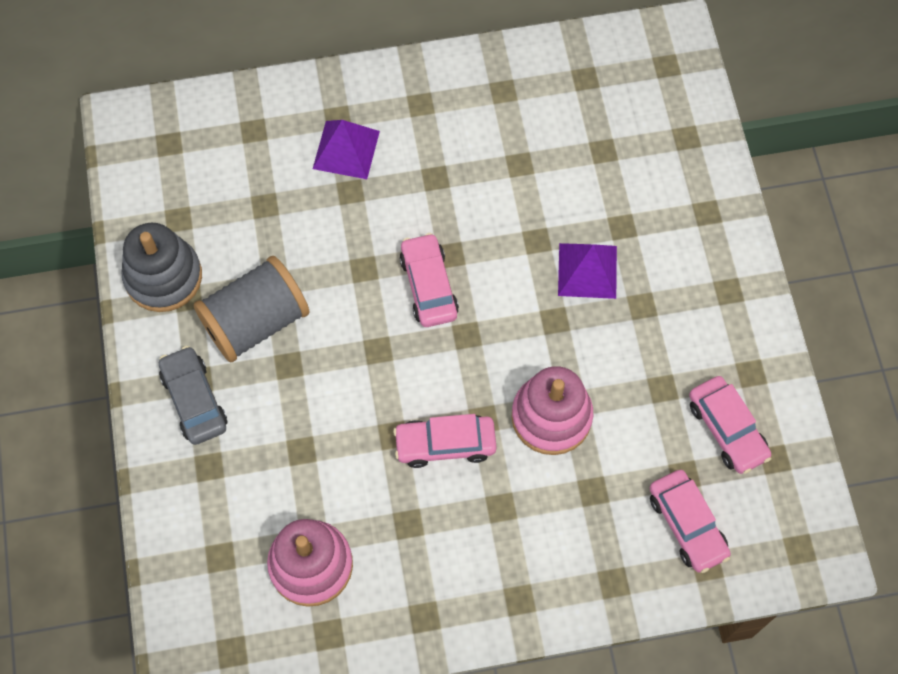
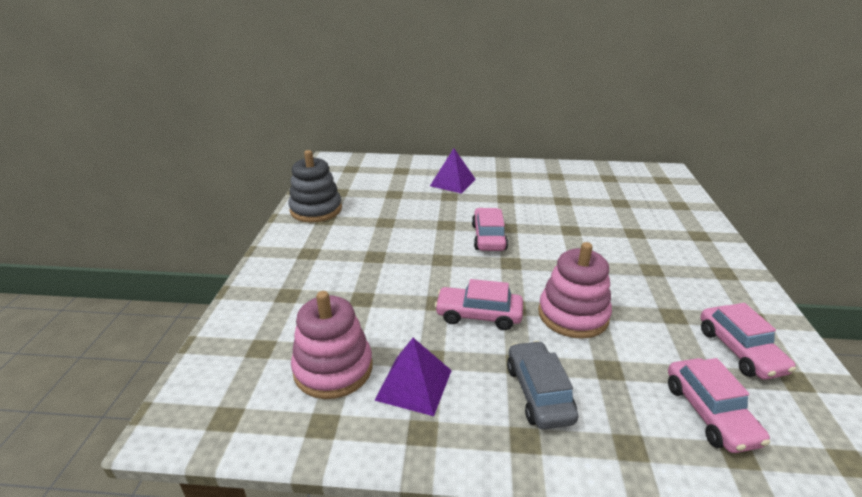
camera: 15 degrees right, 35 degrees down
grey car [159,346,227,445] -> grey car moved to [507,341,578,430]
grey spool [194,256,310,362] -> none
purple pyramid [558,243,617,299] -> purple pyramid moved to [374,338,452,416]

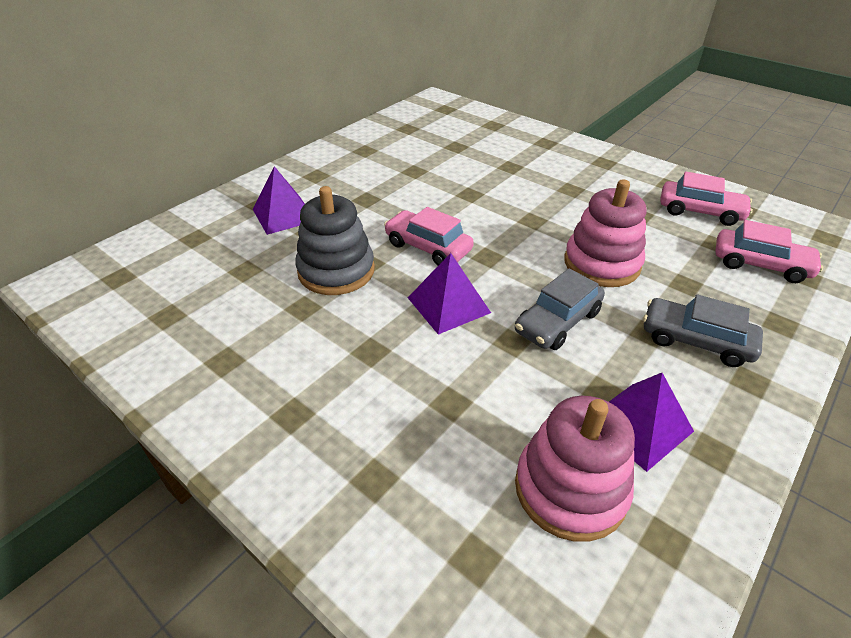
camera: 55 degrees left, 10 degrees up
grey stacking toy [288,150,342,223] -> grey stacking toy moved to [295,186,375,295]
pink car [434,279,523,330] -> grey car [515,269,605,350]
none -> purple pyramid [408,253,491,334]

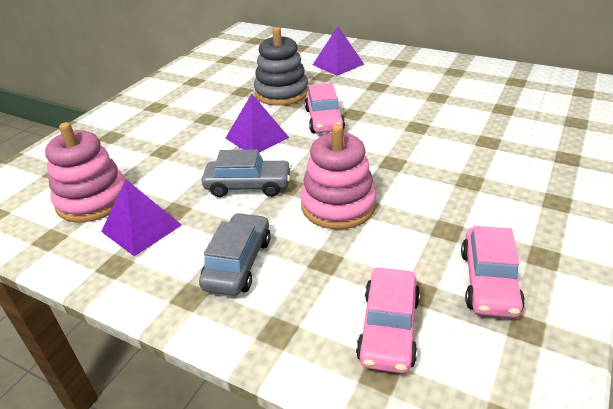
camera: 80 degrees right, 5 degrees down
pink car [384,207,474,265] -> pink car turned 150 degrees clockwise [304,83,345,133]
grey car [515,269,605,350] -> grey car turned 150 degrees clockwise [202,149,292,197]

